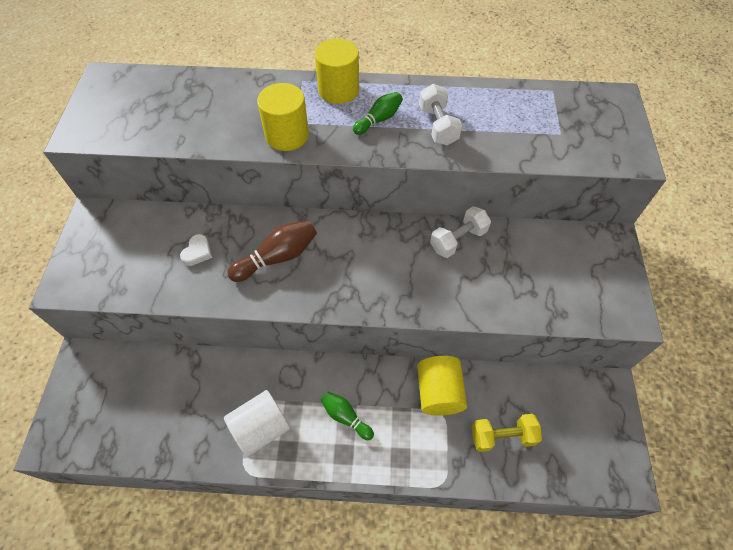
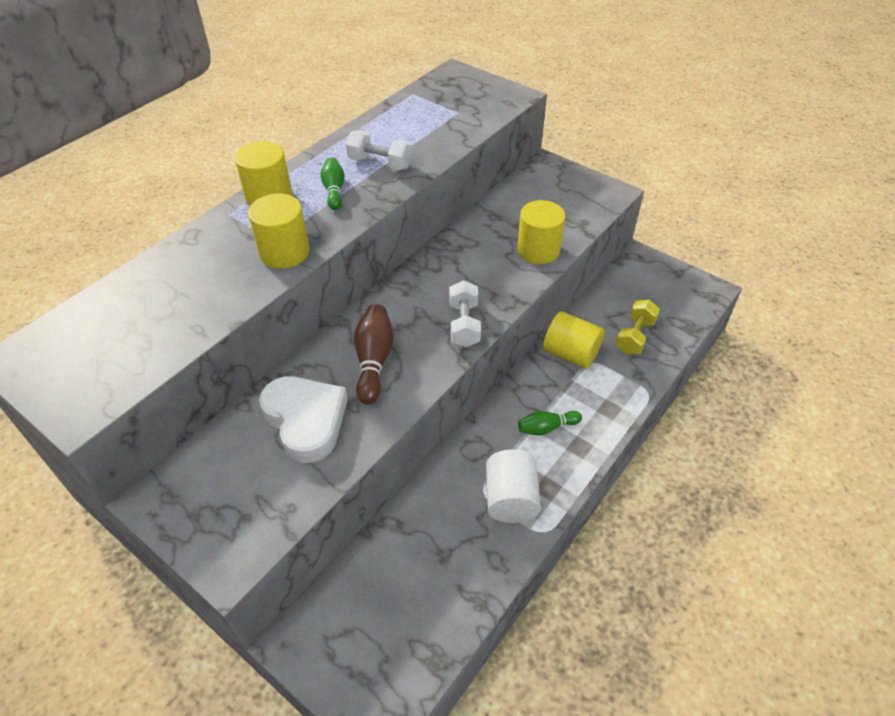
camera: 55 degrees left, 10 degrees down
white heart [180,234,212,266] -> white heart [259,376,348,463], size x2.33
white dumbbell [430,206,491,258] -> white dumbbell moved to [449,280,481,347]
none -> yellow cylinder [517,200,565,264]

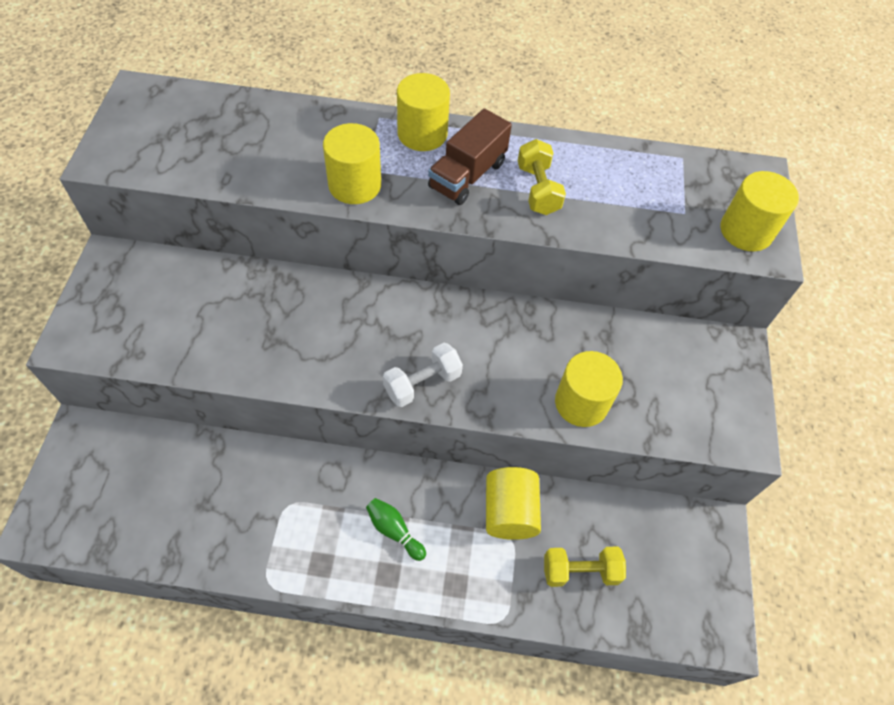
camera: 55 degrees right, 10 degrees up
white heart [259,376,348,463] -> none
green bowling pin [321,157,345,210] -> brown truck [428,108,512,205]
white dumbbell [346,131,412,170] -> yellow dumbbell [518,139,566,215]
brown bowling pin [354,304,394,405] -> none
white cylinder [486,449,541,523] -> none
none -> yellow cylinder [720,171,799,251]

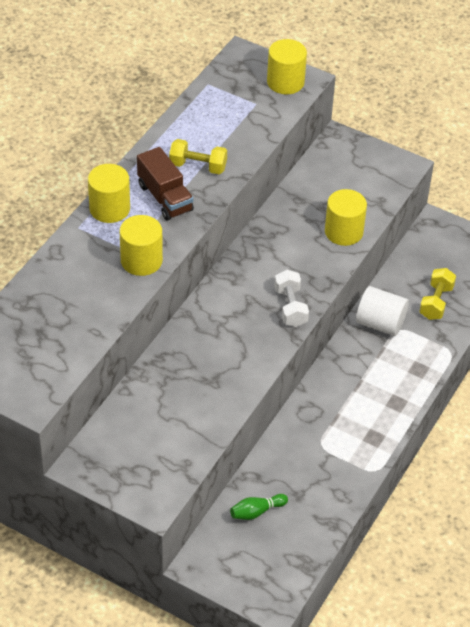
camera: 65 degrees left, 10 degrees down
green bowling pin [366,498,426,561] -> green bowling pin moved to [230,494,288,520]
yellow cylinder [486,467,541,540] -> white cylinder [356,286,409,336]

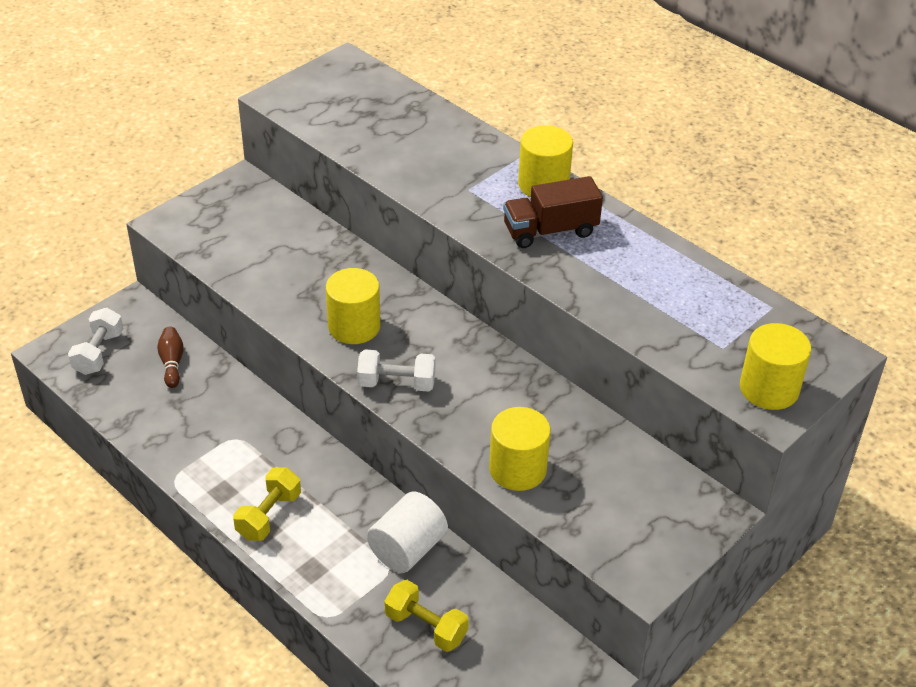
camera: 105 degrees right, 5 degrees down
yellow cylinder [119,215,163,276] -> yellow cylinder moved to [326,268,380,344]
yellow dumbbell [169,139,227,174] -> yellow dumbbell moved to [233,468,301,541]
green bowling pin [230,494,288,520] -> brown bowling pin [157,327,184,388]
none -> white dumbbell [68,308,123,375]

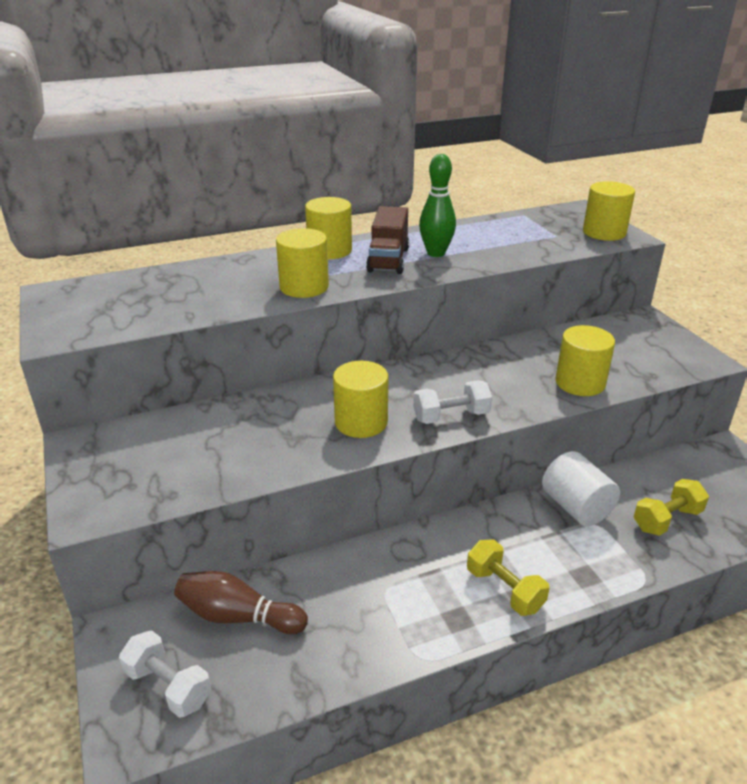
camera: 65 degrees left, 10 degrees down
brown bowling pin [157,327,184,388] -> brown bowling pin [174,571,308,634], size x1.55
white dumbbell [357,349,435,392] -> white dumbbell turned 45 degrees clockwise [413,380,492,424]
none -> yellow cylinder [276,228,329,298]
none -> green bowling pin [419,154,456,257]

